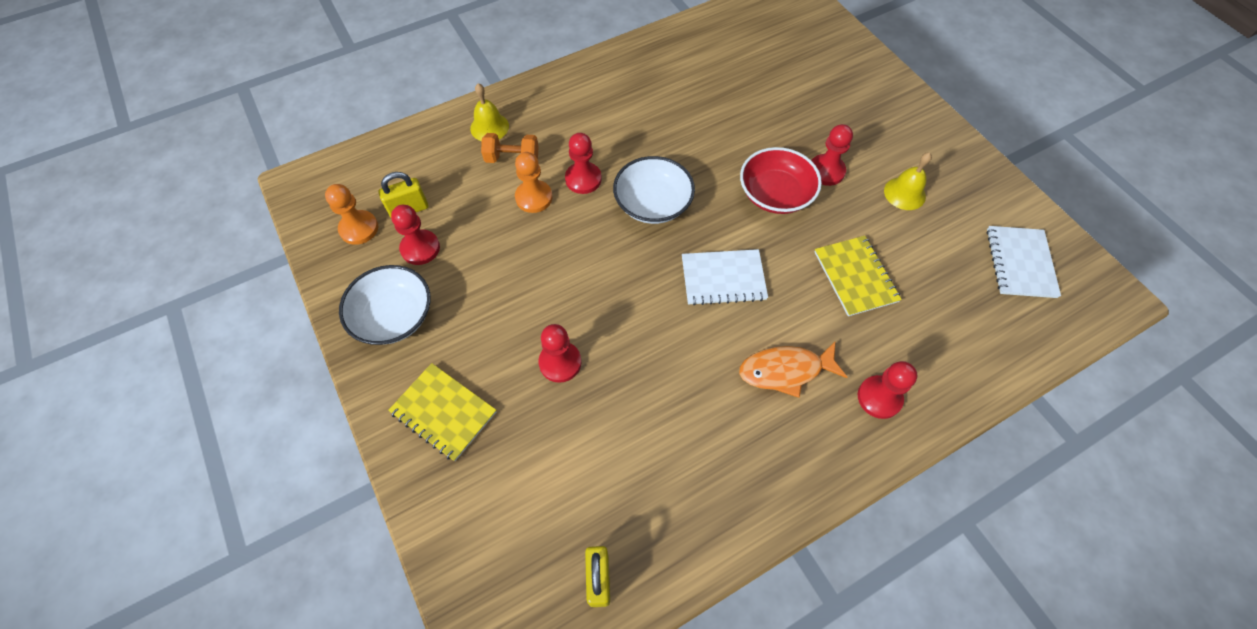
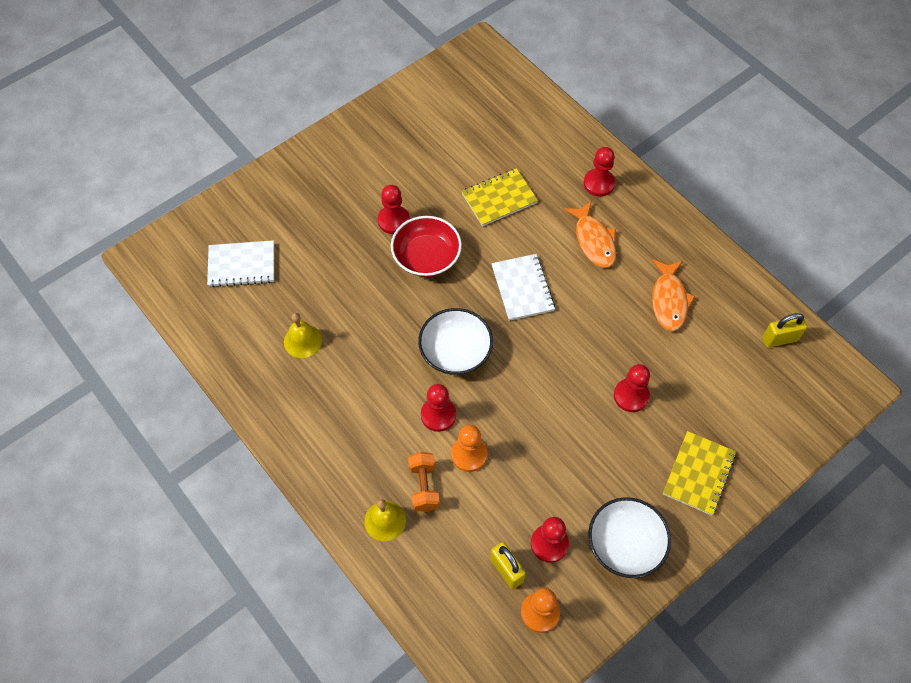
camera: 100 degrees left, 0 degrees up
yellow bell [884,152,932,210] -> yellow bell moved to [284,313,322,358]
white notebook [986,226,1061,298] -> white notebook moved to [207,240,274,287]
none -> orange fish [652,259,695,331]

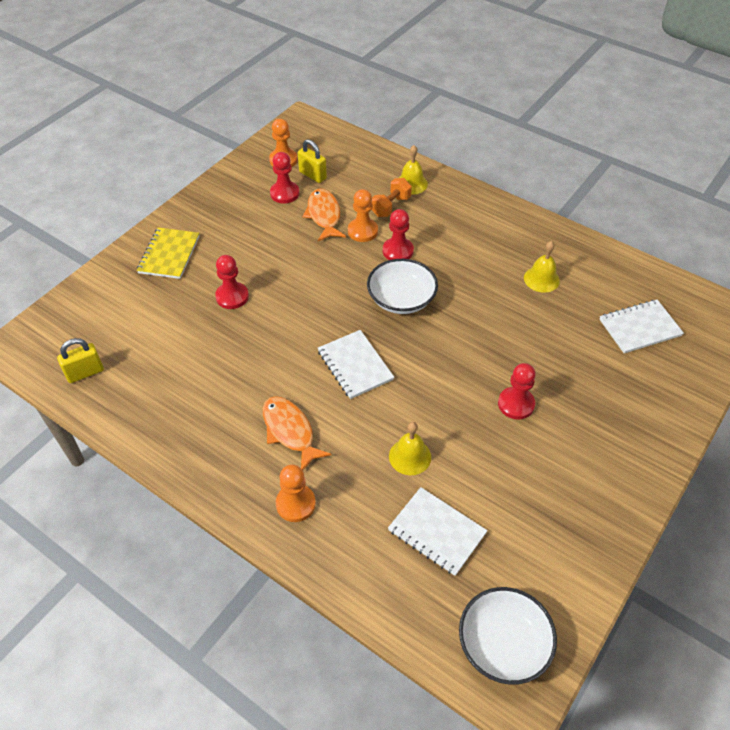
camera: 165 degrees right, 10 degrees down
red bowl [391,216,462,277] -> none
orange dumbbell [408,452,440,512] -> orange dumbbell turned 60 degrees clockwise [372,178,412,217]
yellow notebook [461,168,538,226] -> yellow bell [389,422,431,475]
red pawn [583,147,615,197] -> orange pawn [276,464,316,522]
white bowl [588,497,671,578] -> white bowl moved to [459,587,557,685]
orange fish [652,259,695,331] -> orange fish moved to [303,188,346,241]
none -> white notebook [388,487,487,576]

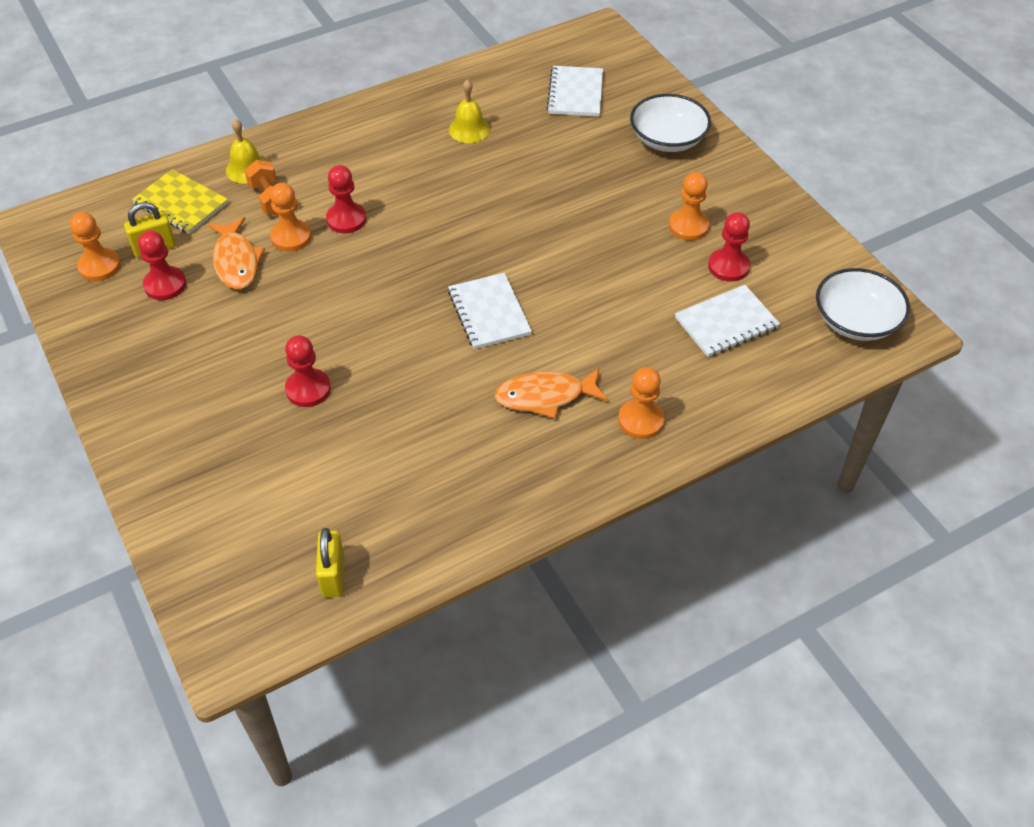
camera: 65 degrees left, 0 degrees up
yellow notebook [137,227,199,279] -> yellow notebook moved to [132,169,228,234]
orange fish [303,188,346,241] -> orange fish turned 120 degrees counterclockwise [208,217,265,289]
white notebook [318,330,394,399] -> white notebook turned 75 degrees clockwise [448,273,532,349]
white bowl [367,259,438,314] -> white bowl moved to [630,94,711,152]
yellow bell [389,422,431,475] -> none
red pawn [498,363,536,420] -> red pawn moved to [708,212,750,282]
none -> orange pawn [669,172,709,241]

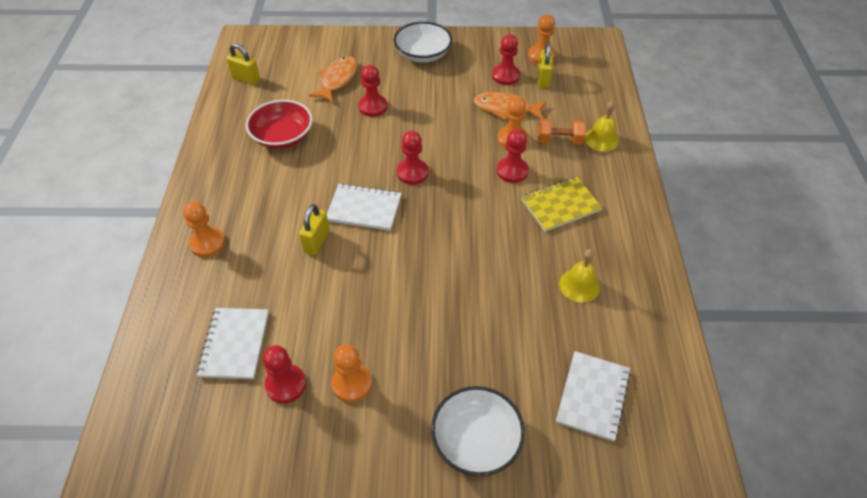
camera: 120 degrees right, 0 degrees up
yellow notebook [132,169,228,234] -> yellow notebook moved to [521,177,603,232]
orange fish [494,368,608,418] -> orange fish moved to [309,56,357,103]
white notebook [547,66,603,117] -> white notebook turned 75 degrees clockwise [556,351,631,442]
white bowl [816,268,910,341] -> white bowl moved to [394,22,452,63]
none -> red bowl [246,100,313,149]
none -> yellow padlock [299,204,329,255]
none -> red pawn [397,131,429,185]

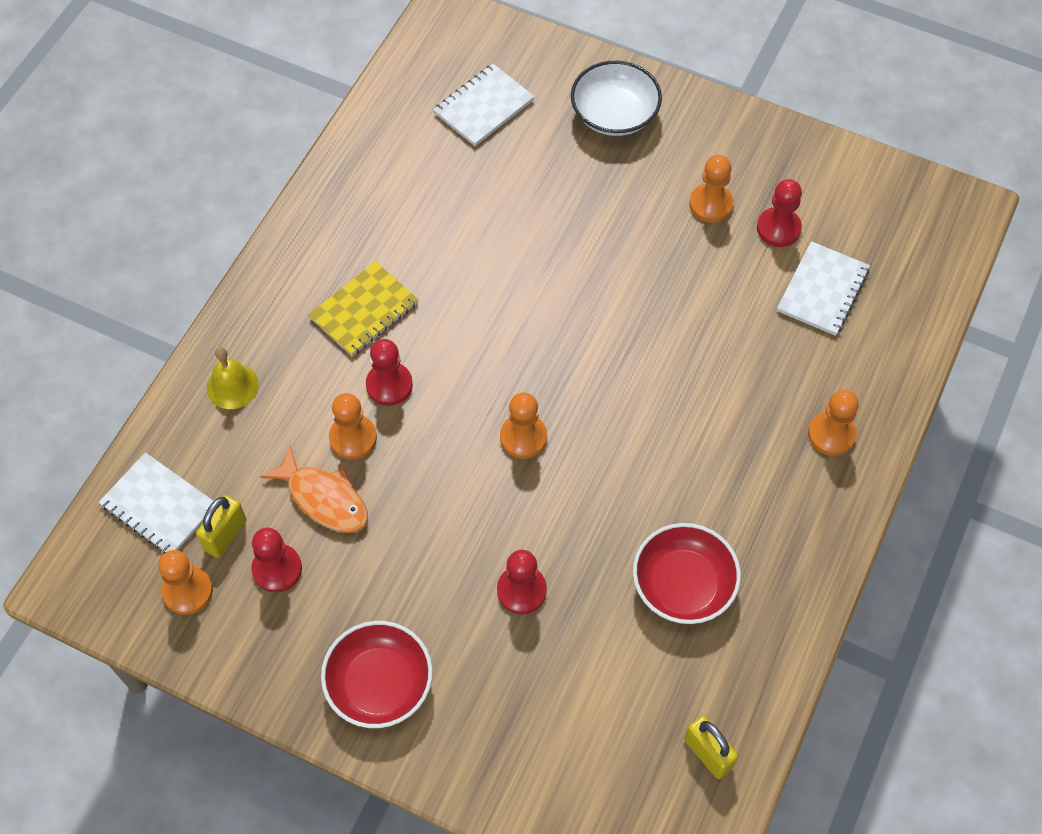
camera: 155 degrees left, 10 degrees up
yellow padlock [299,204,329,255] -> none
orange fish [309,56,357,103] -> none
white notebook [327,183,401,231] -> white notebook moved to [99,452,213,554]
white bowl [394,22,452,63] -> red bowl [321,621,433,728]
red pawn [397,131,429,185] -> orange pawn [500,392,547,459]
yellow notebook [521,177,603,232] -> yellow notebook turned 45 degrees counterclockwise [308,261,419,356]
orange dumbbell [538,119,586,145] -> none
yellow bell [559,249,600,303] -> none

